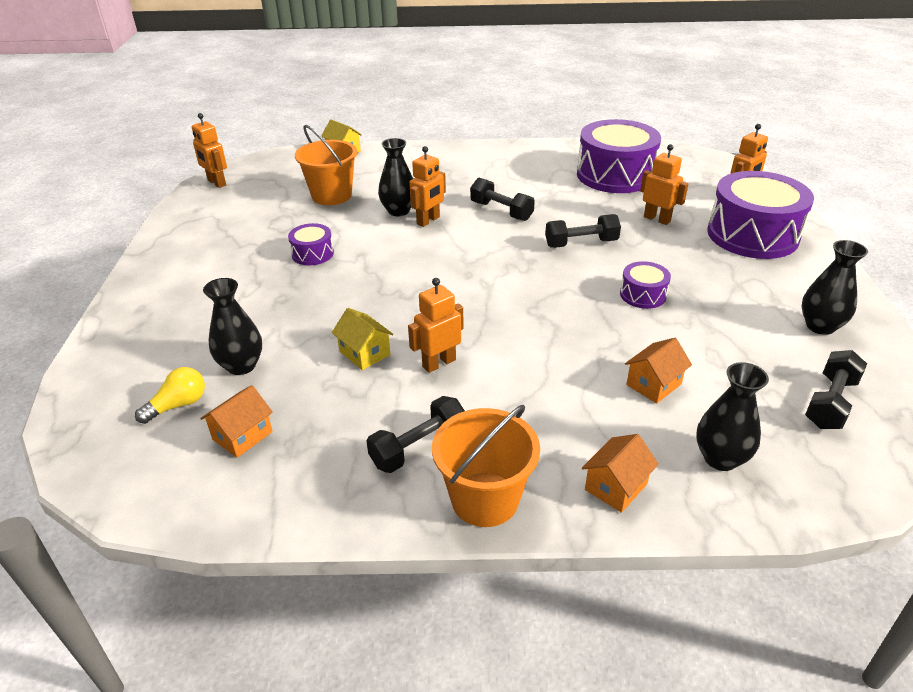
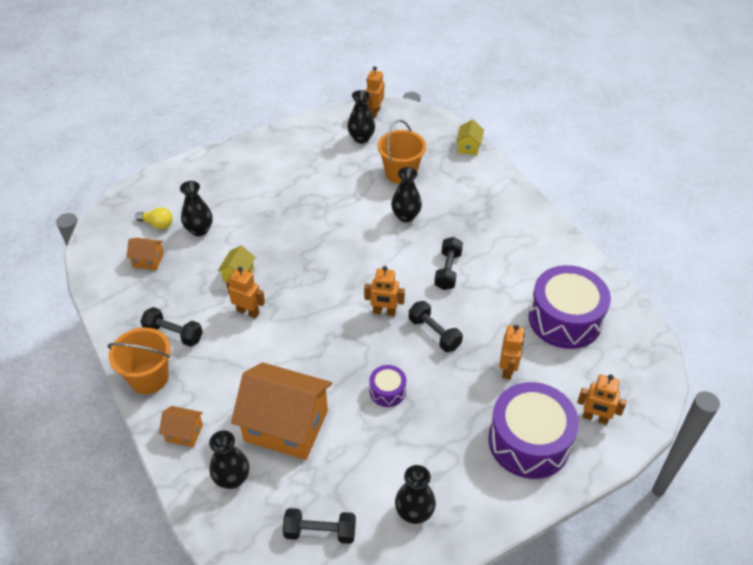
camera: 60 degrees right, 10 degrees up
purple drum [288,223,334,266] -> none
orange robot [409,146,446,227] -> orange robot moved to [364,266,405,316]
orange house [625,338,692,403] -> orange house [231,362,332,460], size x2.27
none -> black vase [347,90,375,143]

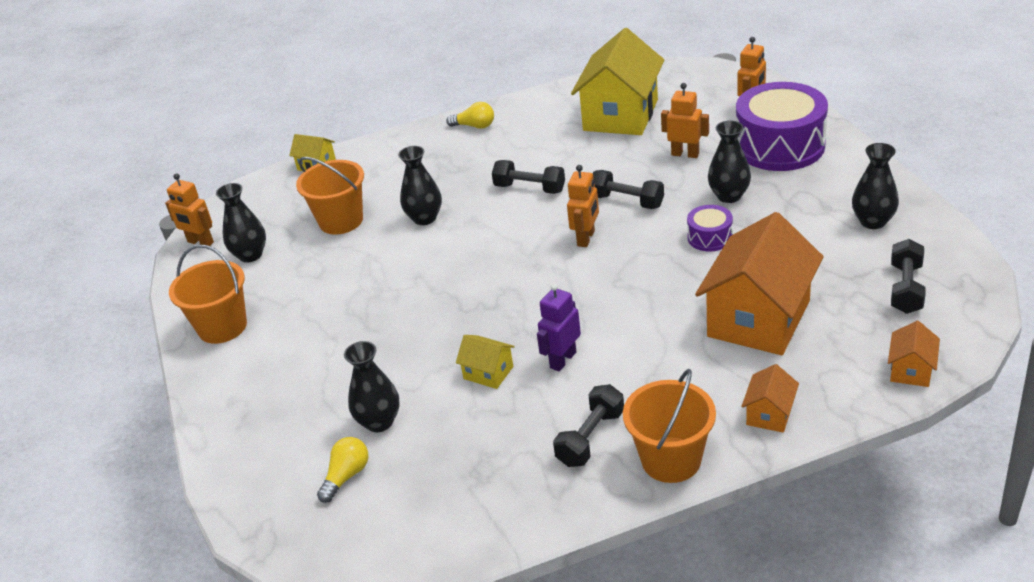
camera: 75 degrees left, 10 degrees down
orange house [126,238,164,270] -> orange house moved to [888,321,940,387]
black vase [209,430,249,489] -> black vase moved to [708,121,751,203]
orange robot [226,267,265,319] -> purple robot [537,283,581,372]
black dumbbell [409,301,463,352] -> black dumbbell turned 60 degrees clockwise [592,170,664,209]
purple drum [529,265,611,349] -> yellow house [571,28,664,135]
none -> orange bucket [169,244,247,344]
none -> yellow light bulb [446,102,494,129]

